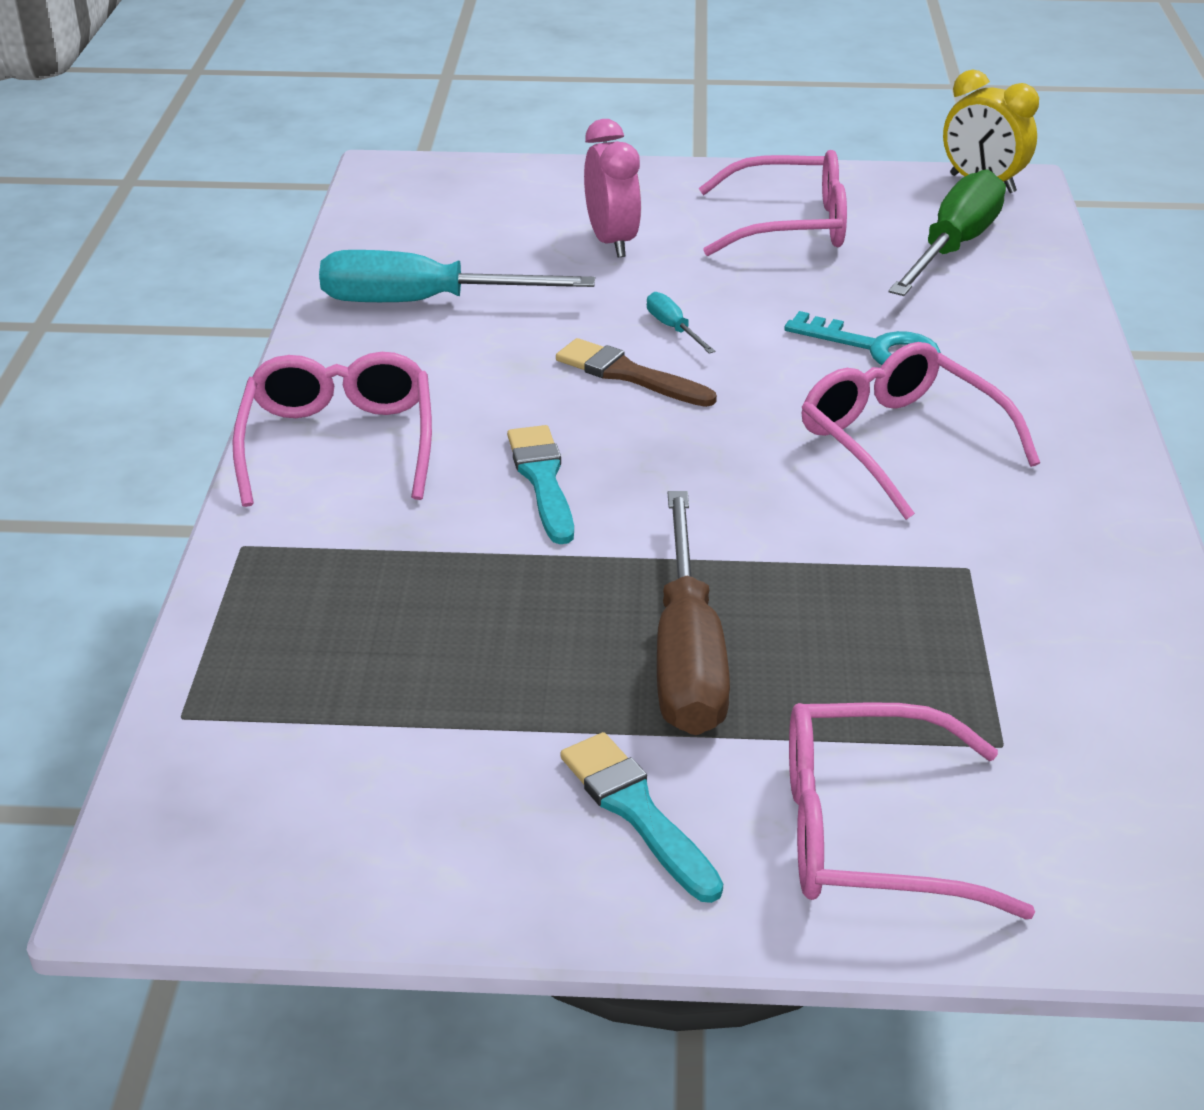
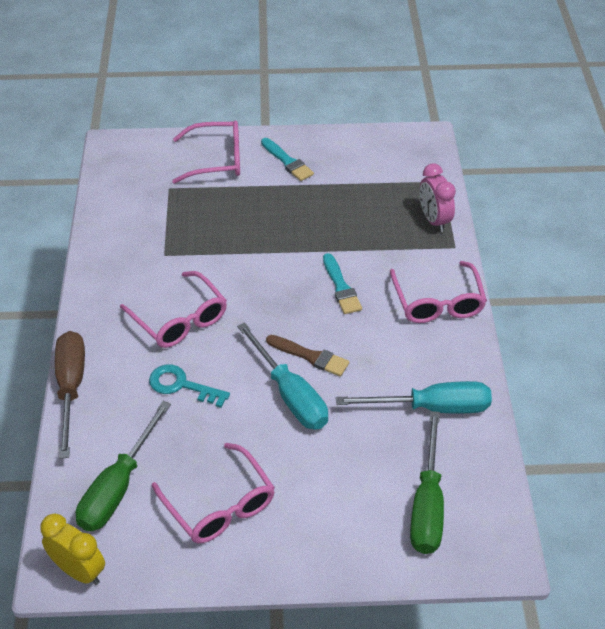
camera: 175 degrees right, 10 degrees up
pink clock [584,119,641,257] -> pink clock moved to [419,163,456,232]
turquoise screwdriver [647,292,716,354] -> turquoise screwdriver [237,322,328,430], size x2.34
brown screwdriver [657,491,730,735] -> brown screwdriver moved to [55,331,85,459]
pink glasses [699,150,847,256] -> pink glasses turned 120 degrees counterclockwise [152,443,275,543]
none -> green screwdriver [410,411,444,554]

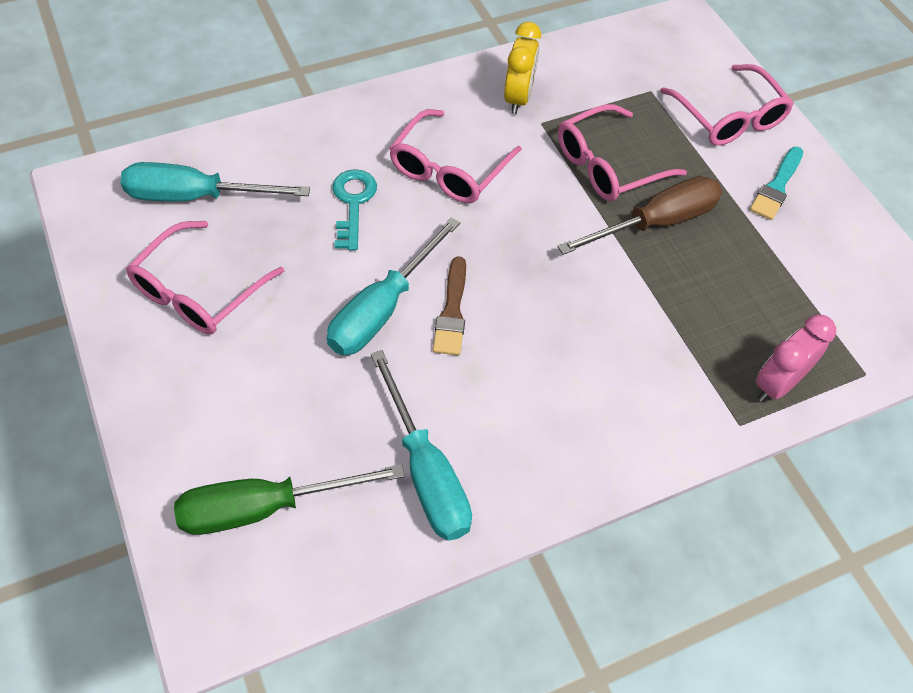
camera: 65 degrees right, 10 degrees up
yellow clock [40,514,105,585] -> yellow clock moved to [504,22,541,114]
brown screwdriver [55,331,85,459] -> brown screwdriver moved to [557,176,722,255]
green screwdriver [76,401,171,531] -> turquoise screwdriver [121,162,310,202]
turquoise brush [323,253,362,314] -> none
pink glasses [390,261,487,323] -> pink glasses moved to [558,104,687,201]

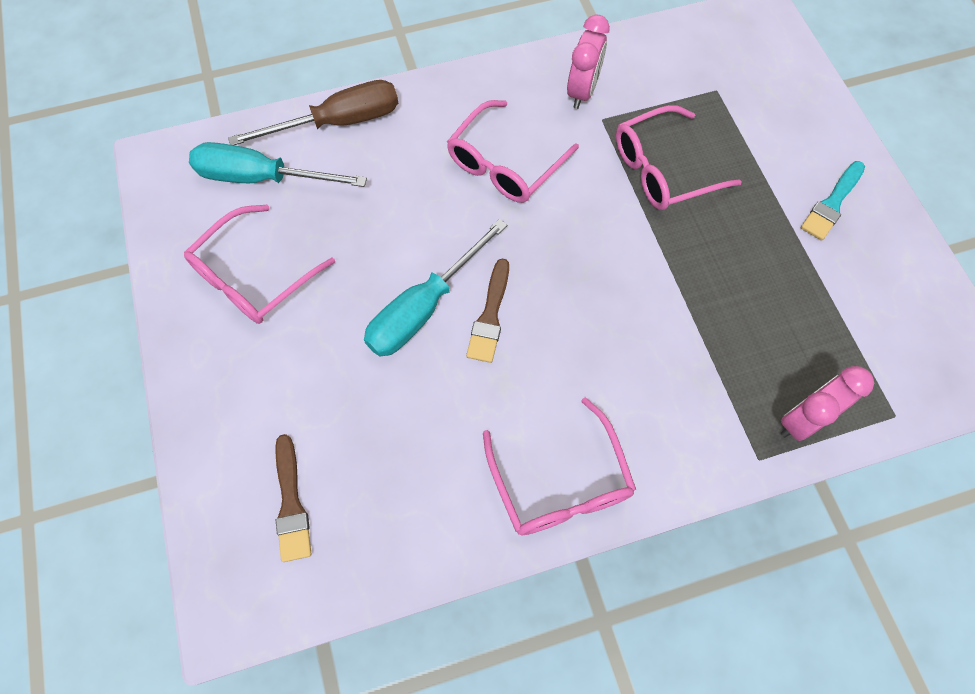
camera: 10 degrees right, 10 degrees up
green screwdriver [174,464,405,535] -> brown brush [275,434,311,562]
turquoise key [332,169,377,250] -> none
turquoise screwdriver [371,350,472,541] -> none
yellow clock [504,22,541,114] -> pink clock [567,14,610,109]
brown screwdriver [557,176,722,255] -> brown screwdriver moved to [228,80,398,145]
pink glasses [660,64,794,146] -> pink glasses moved to [483,397,636,536]

